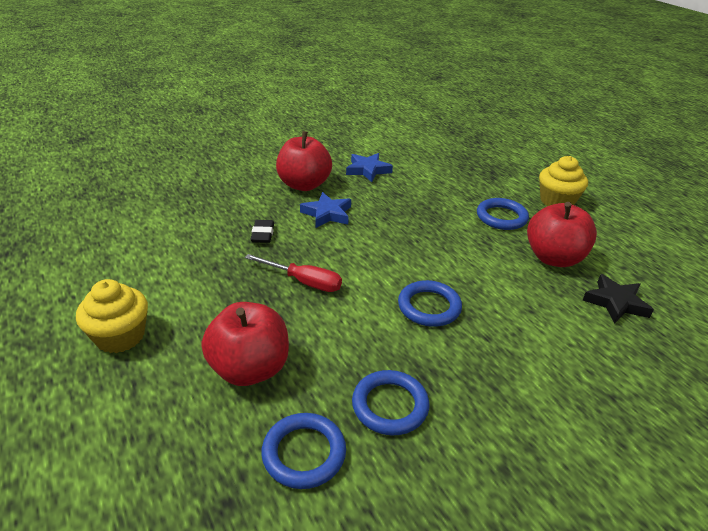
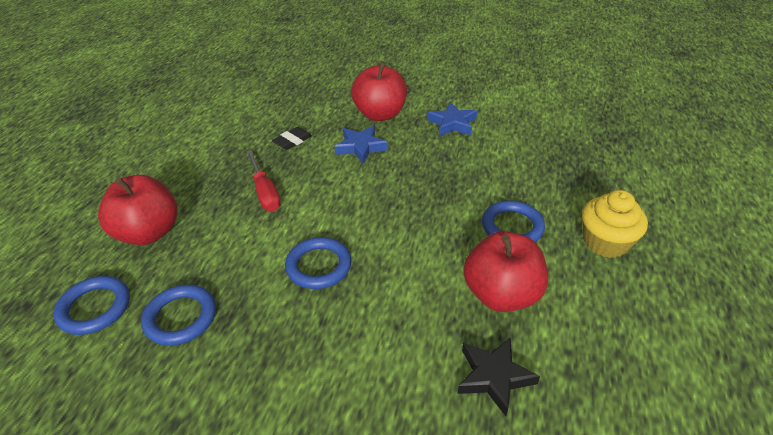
camera: 45 degrees right, 5 degrees up
yellow cupcake [76,279,148,353] -> none

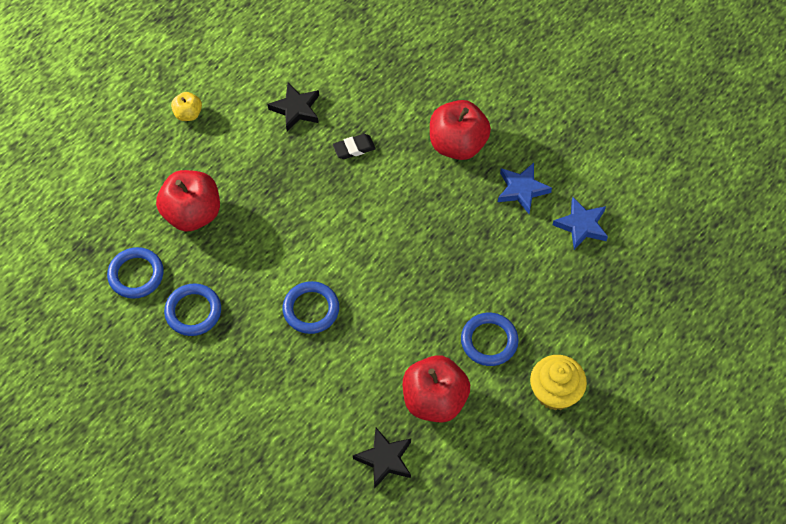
camera: 25 degrees right, 20 degrees up
red screwdriver [246,150,281,211] -> none
blue star [335,126,388,164] -> blue star moved to [553,197,608,250]
none -> yellow apple [171,92,202,121]
none -> black star [268,83,319,131]

